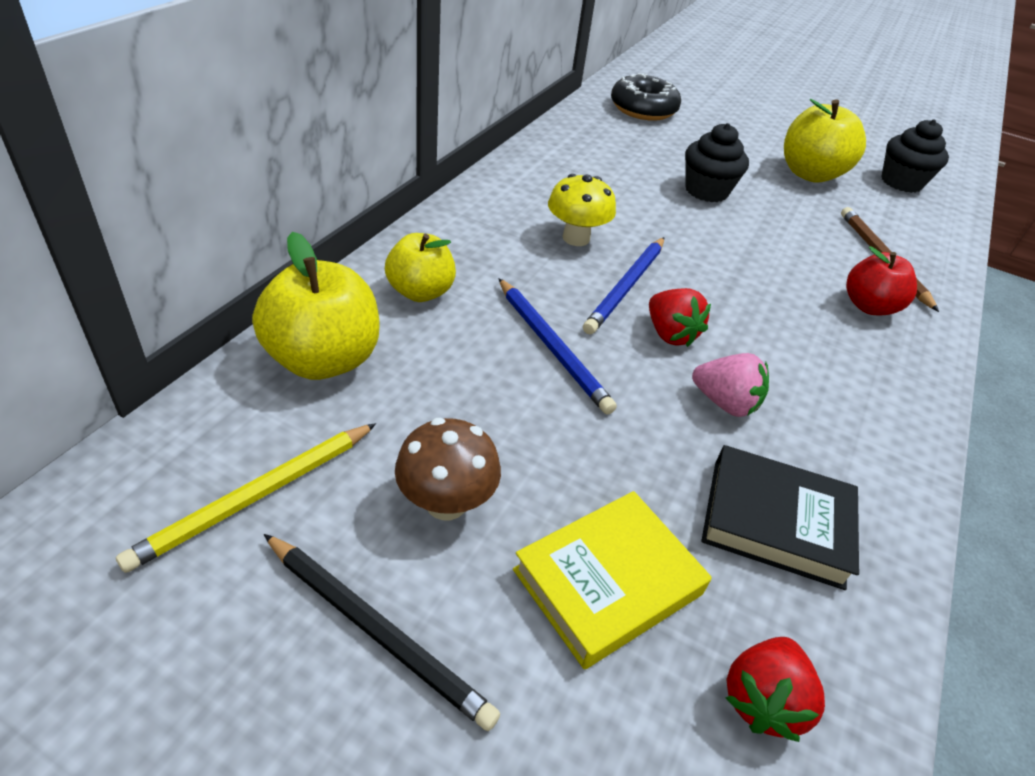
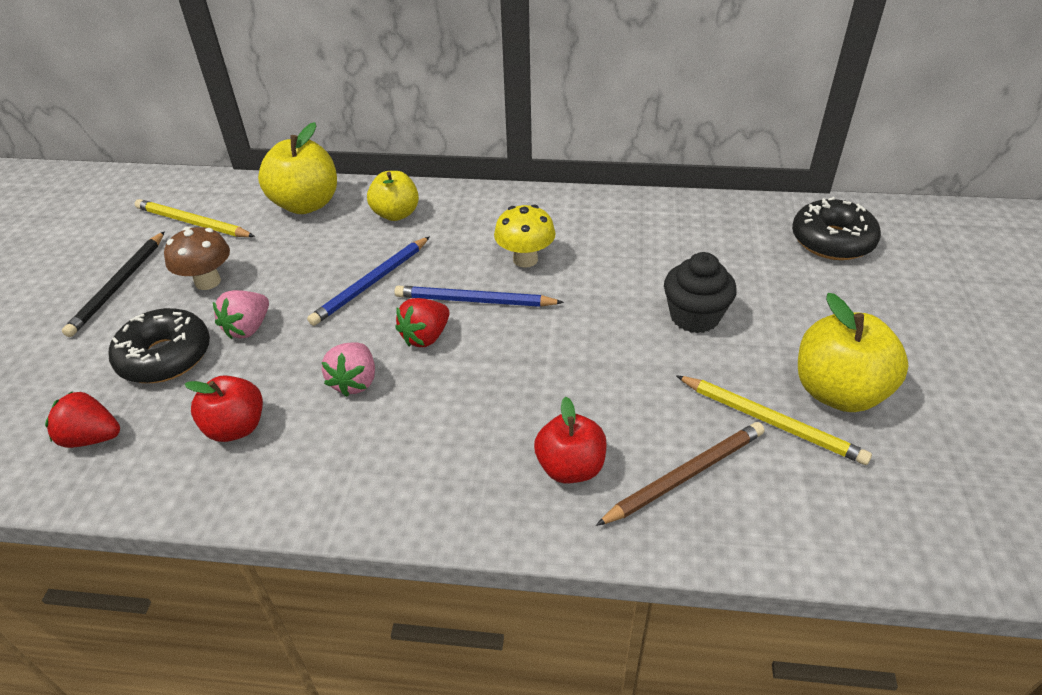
camera: 75 degrees right, 0 degrees up
yellow book [513,491,712,669] -> black donut [109,308,210,383]
black book [701,445,859,590] -> red apple [185,375,263,442]
black cupcake [881,119,949,193] -> none
none -> pink strawberry [213,290,269,339]
none -> yellow pencil [676,375,872,465]

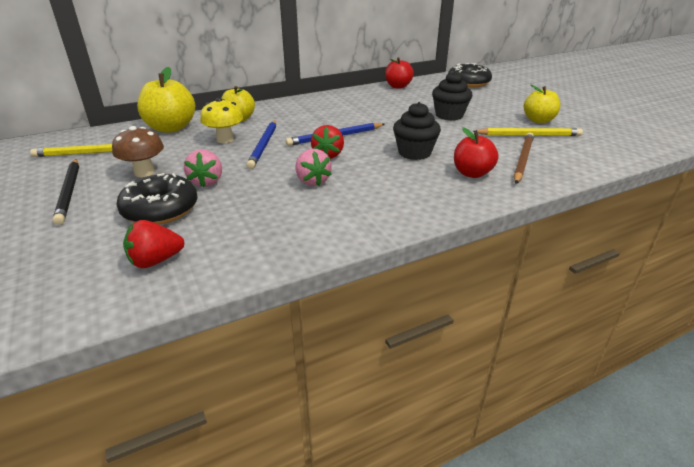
camera: 35 degrees left, 10 degrees down
red apple [185,375,263,442] -> red apple moved to [385,57,414,89]
yellow mushroom [494,205,556,268] -> yellow mushroom moved to [200,98,243,143]
yellow apple [798,293,909,412] -> yellow apple [524,85,560,123], size x0.66
none -> black cupcake [393,102,441,160]

